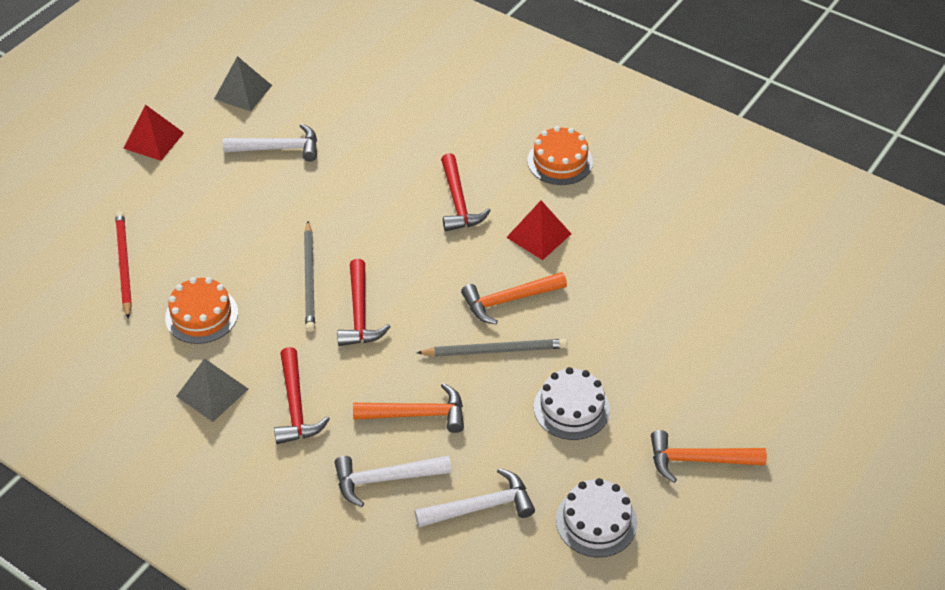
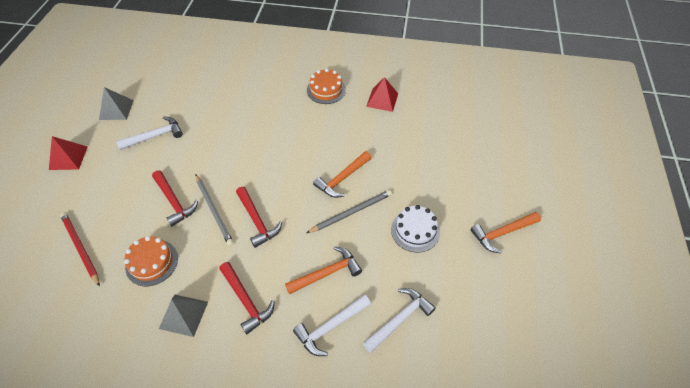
camera: 25 degrees left, 5 degrees up
red hammer [441,153,491,231] -> red hammer moved to [152,170,198,227]
red pyramid [506,201,571,260] -> red pyramid moved to [366,77,398,112]
white cake [556,478,637,557] -> none

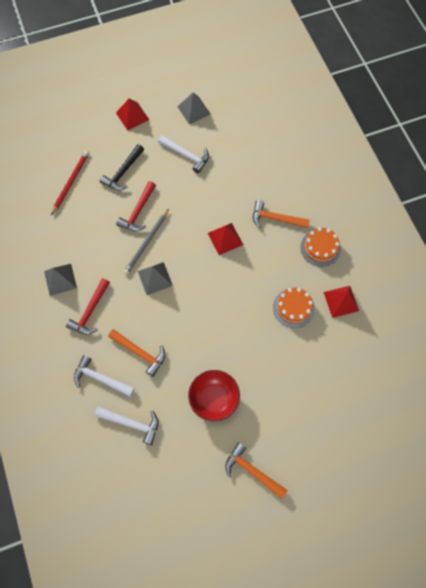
camera: 60 degrees right, 15 degrees up
orange cake [124,236,178,286] -> orange cake moved to [273,288,315,328]
red hammer [236,187,282,248] -> grey pyramid [138,262,173,295]
grey pencil [307,190,392,233] -> none
orange hammer [313,151,371,198] -> orange hammer moved to [253,200,310,228]
white cake [391,205,440,253] -> red bowl [188,370,240,422]
none -> black hammer [100,144,144,190]
none -> red pyramid [208,223,243,255]

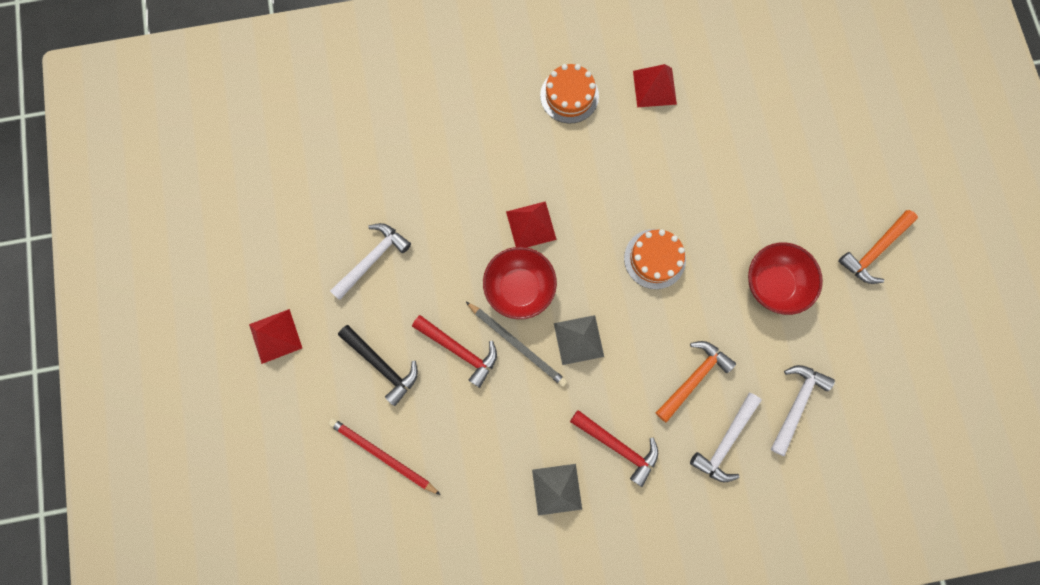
camera: 80 degrees left, 10 degrees up
grey pyramid [177,92,211,124] -> none
orange hammer [253,200,310,228] -> none
orange cake [273,288,315,328] -> orange cake moved to [624,229,686,289]
none -> red bowl [483,247,557,319]

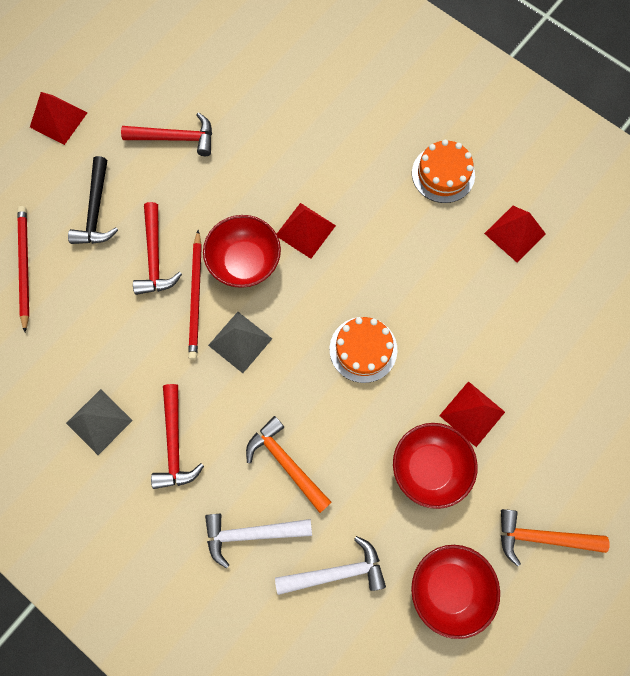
camera: 50 degrees right, 5 degrees down
white hammer [330,223,411,300] -> red hammer [121,112,212,156]
grey pencil [466,302,567,387] -> red pencil [188,230,202,360]
orange hammer [656,341,736,423] -> orange hammer turned 135 degrees counterclockwise [246,416,332,513]
none -> red bowl [411,545,500,639]
none -> red pyramid [439,381,505,447]

